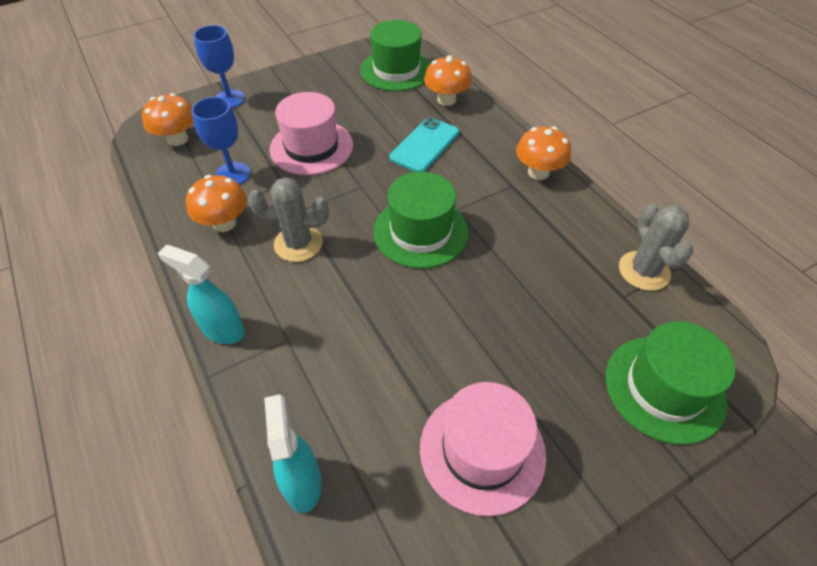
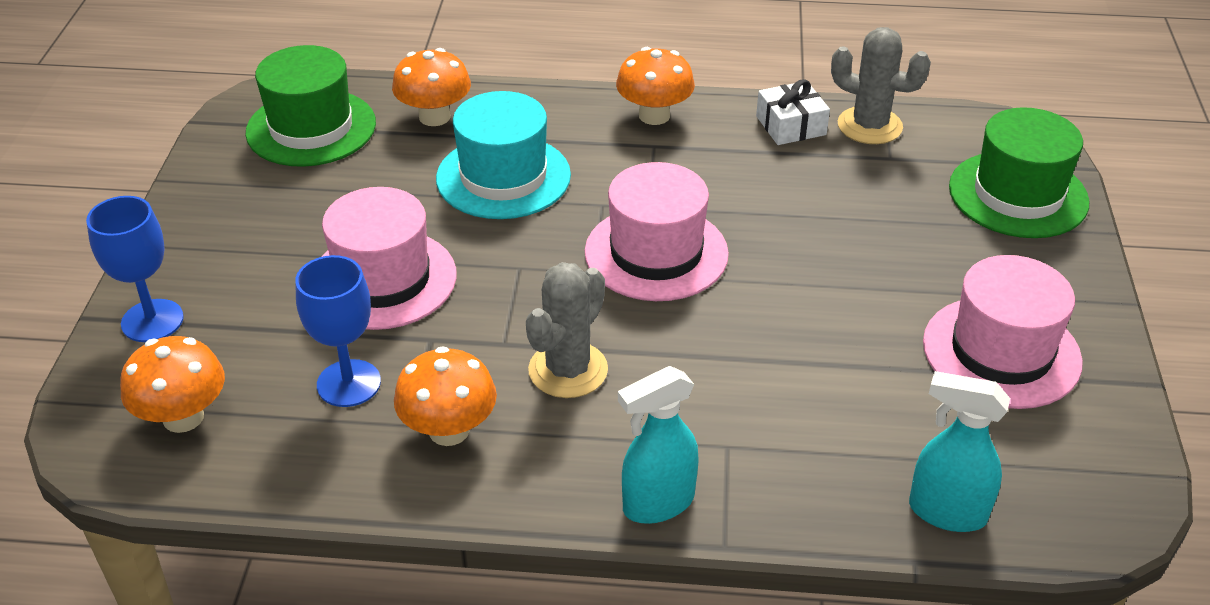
camera: 55 degrees left, 10 degrees down
green hat [373,172,469,269] -> pink hat [585,162,729,301]
turquoise phone [390,117,459,172] -> turquoise hat [436,91,571,219]
none -> white gift [756,79,830,145]

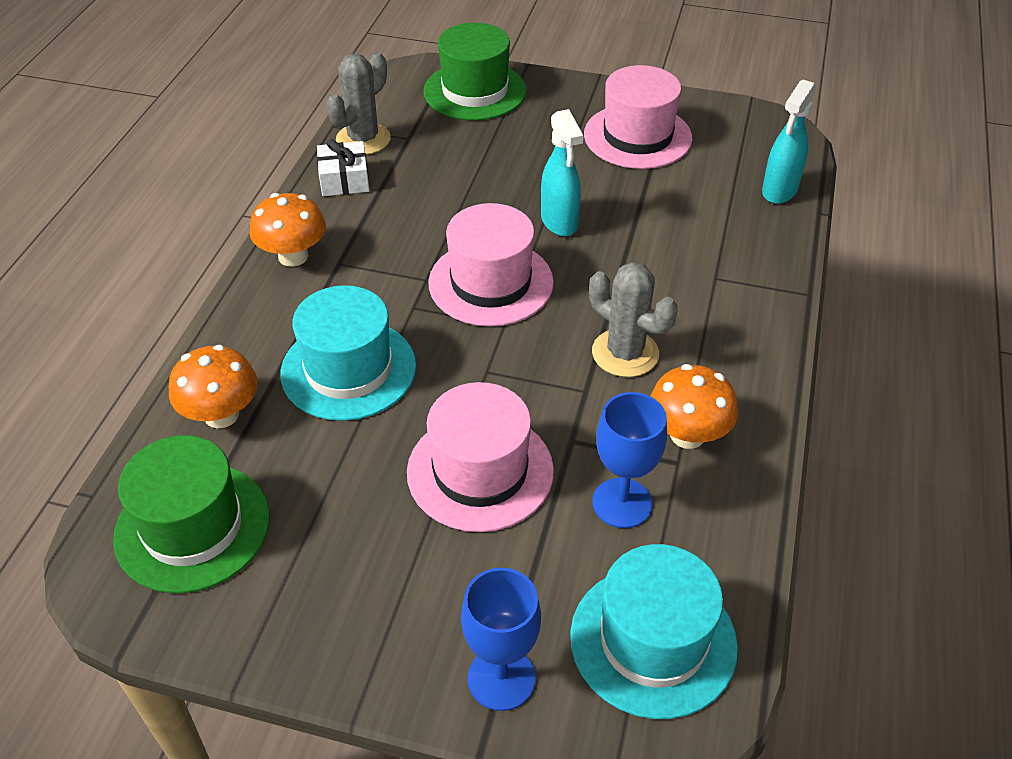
camera: 80 degrees left, 5 degrees up
orange mushroom [120,336,225,433] -> turquoise hat [570,544,738,719]
turquoise spray bottle [618,366,699,524] -> turquoise spray bottle moved to [541,109,583,236]

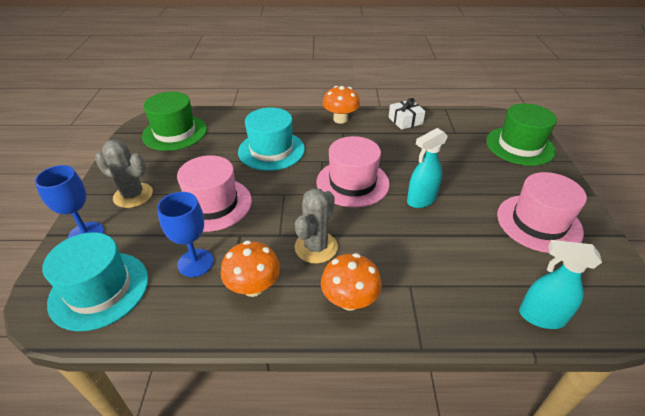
camera: 75 degrees right, 5 degrees down
orange mushroom [169,345,258,429] -> orange mushroom moved to [321,253,382,310]
grey cactus [326,52,391,155] -> grey cactus moved to [95,140,153,208]

